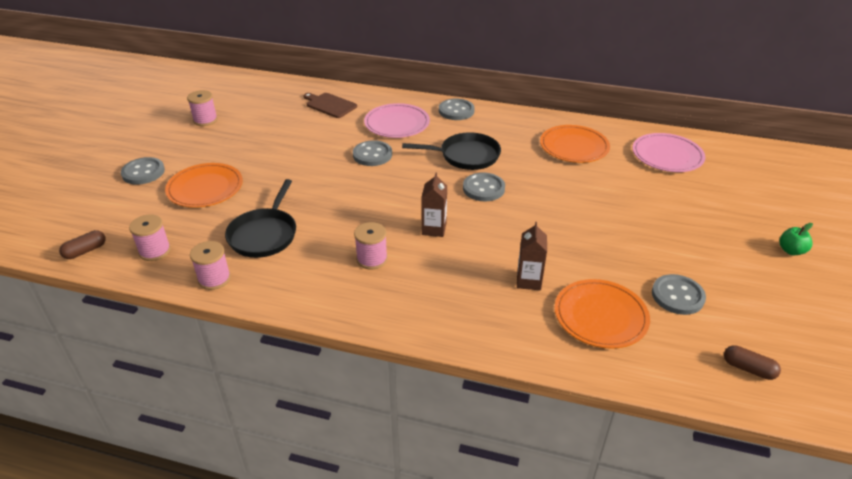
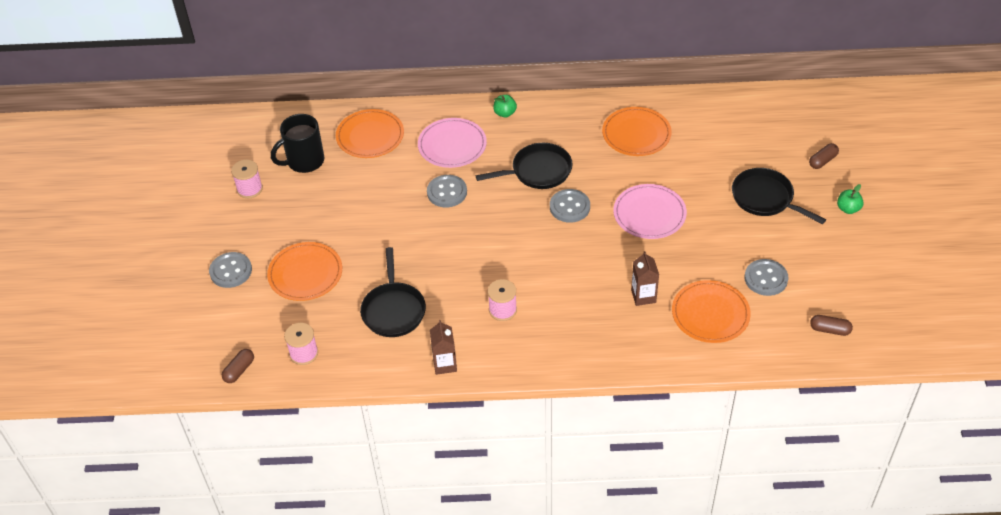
camera: 15 degrees left, 10 degrees up
pink spool [190,241,231,290] -> none
brown cutting board [303,93,357,118] -> orange plate [336,109,404,158]
brown carton [422,173,447,237] -> brown carton moved to [430,320,457,375]
grey button [439,98,475,120] -> green apple [493,95,517,117]
pink plate [632,133,705,172] -> pink plate moved to [613,184,687,239]
none -> black mug [271,114,324,173]
none -> black pan [732,168,826,224]
none -> brown capsule [809,143,839,169]

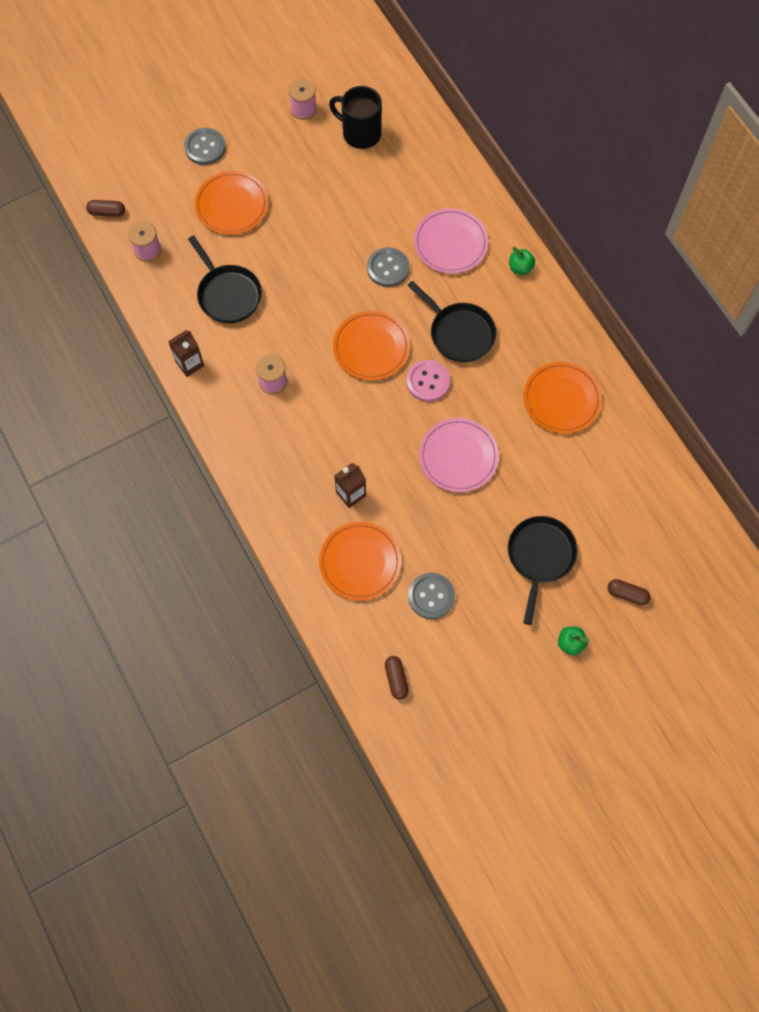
camera: 60 degrees right, 20 degrees up
orange plate [336,109,404,158] -> orange plate moved to [333,311,410,380]
black pan [360,247,426,337] -> black pan turned 90 degrees counterclockwise [188,235,262,323]
grey button [550,189,590,223] -> pink button [406,360,450,402]

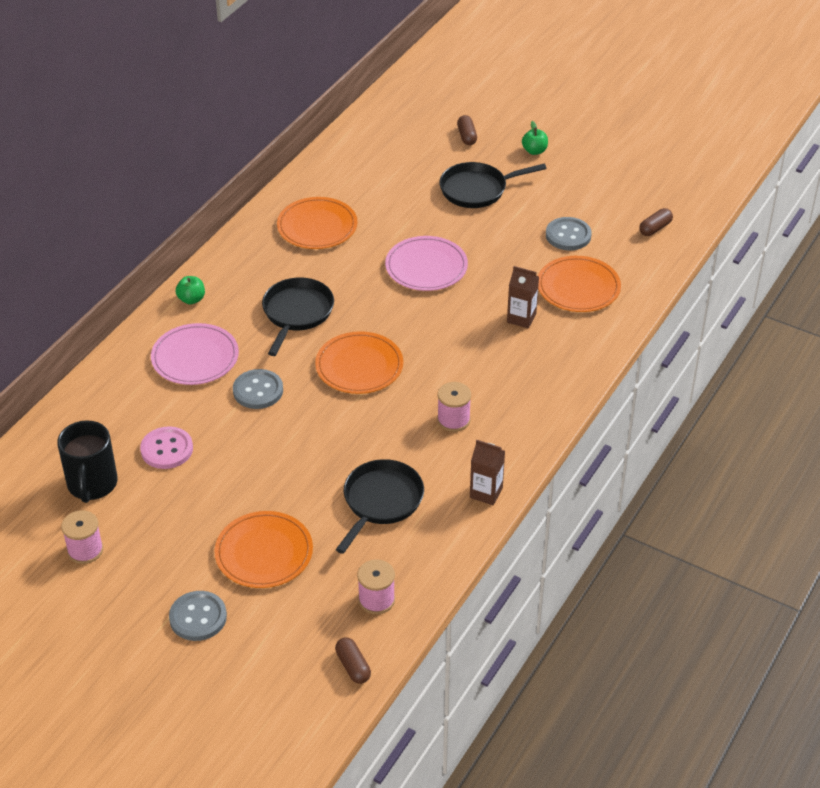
camera: 120 degrees left, 25 degrees down
pink button [406,360,450,402] -> pink button moved to [140,426,193,469]

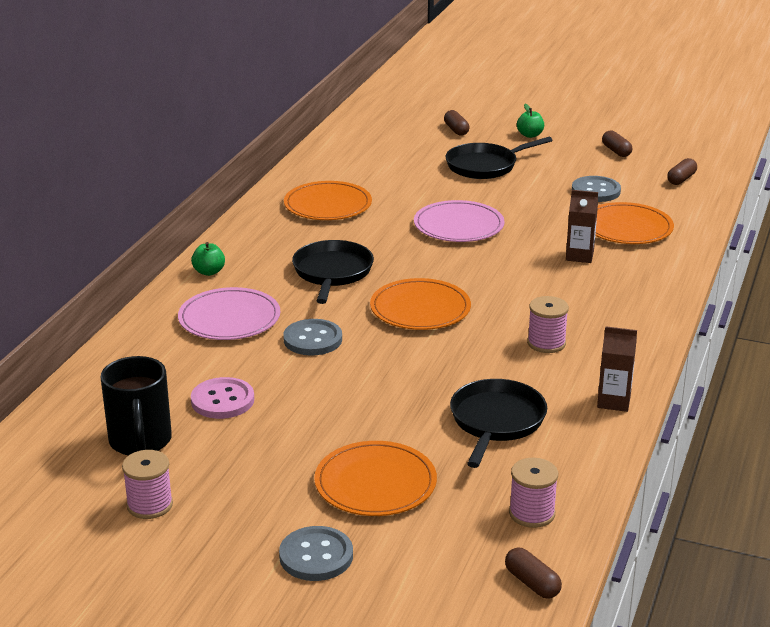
camera: 10 degrees left, 15 degrees down
none -> brown capsule [602,131,632,157]

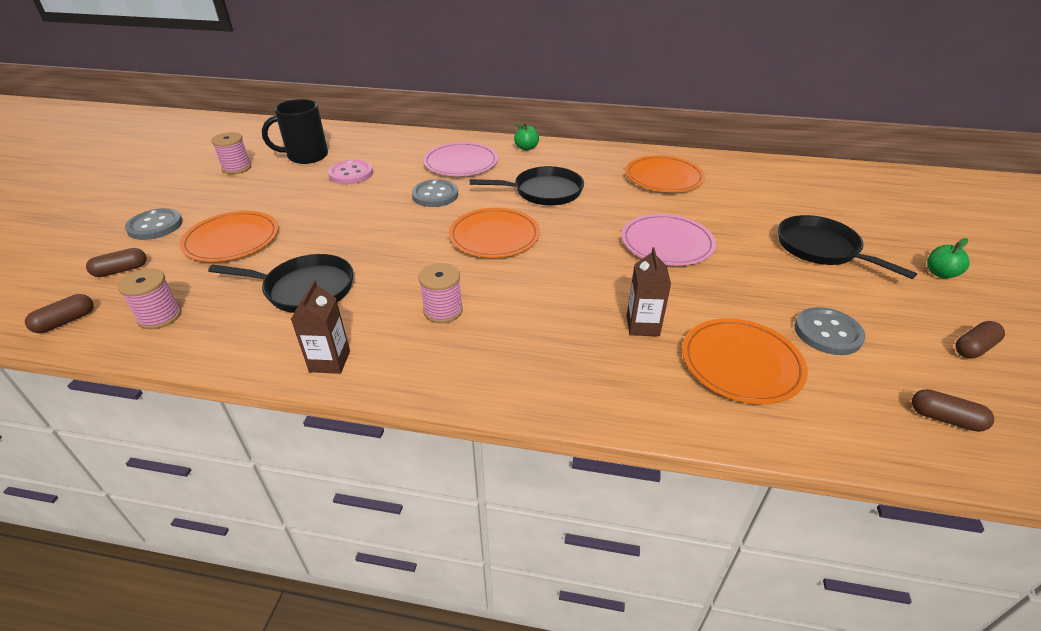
camera: 80 degrees right, 10 degrees up
brown capsule [444,110,470,136] -> brown capsule moved to [86,248,147,277]

